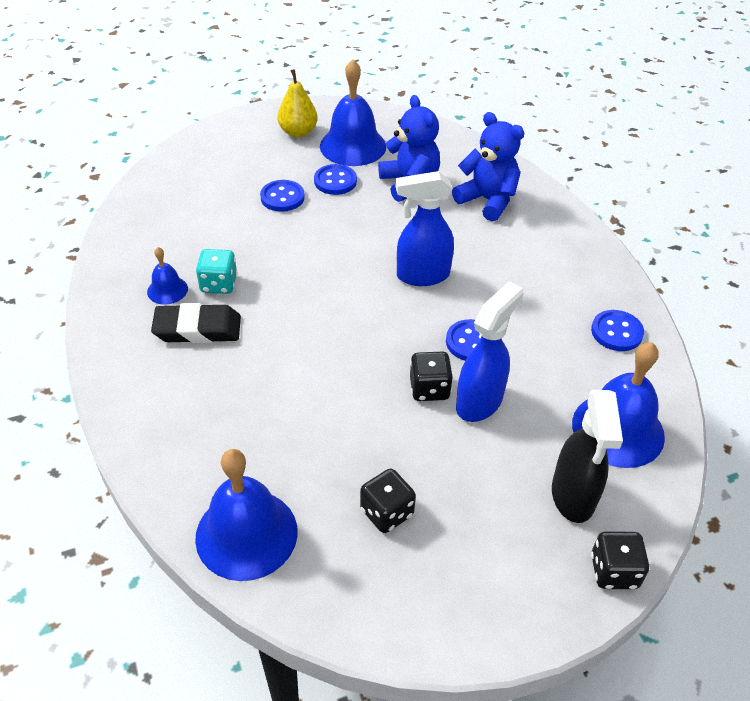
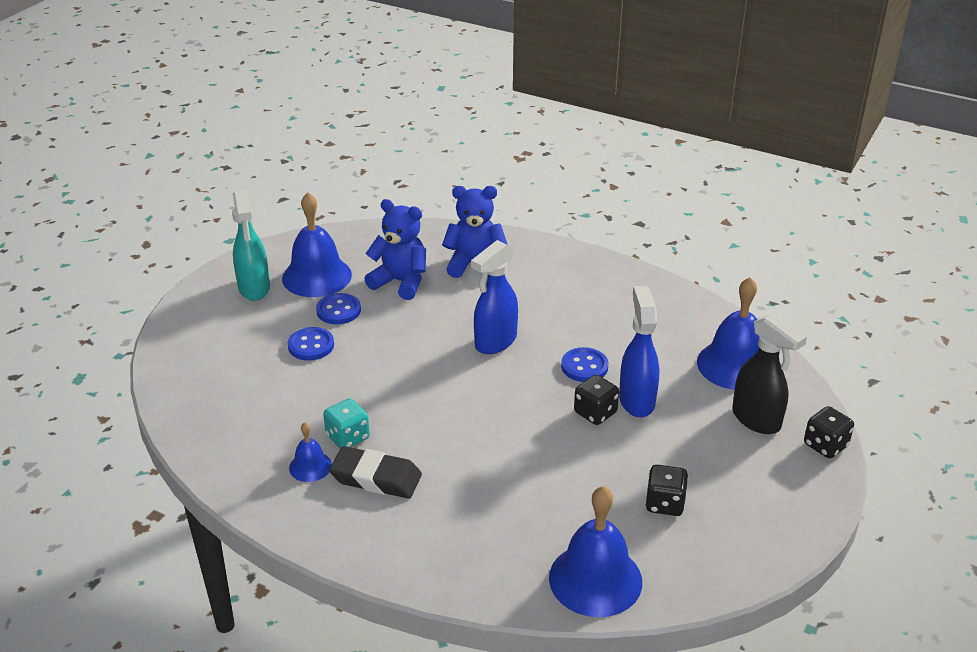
camera: 40 degrees left, 10 degrees down
black eraser [151,303,241,343] -> black eraser turned 60 degrees clockwise [329,446,422,498]
yellow pear [278,69,318,138] -> turquoise spray bottle [232,189,270,301]
blue button [591,310,644,351] -> none

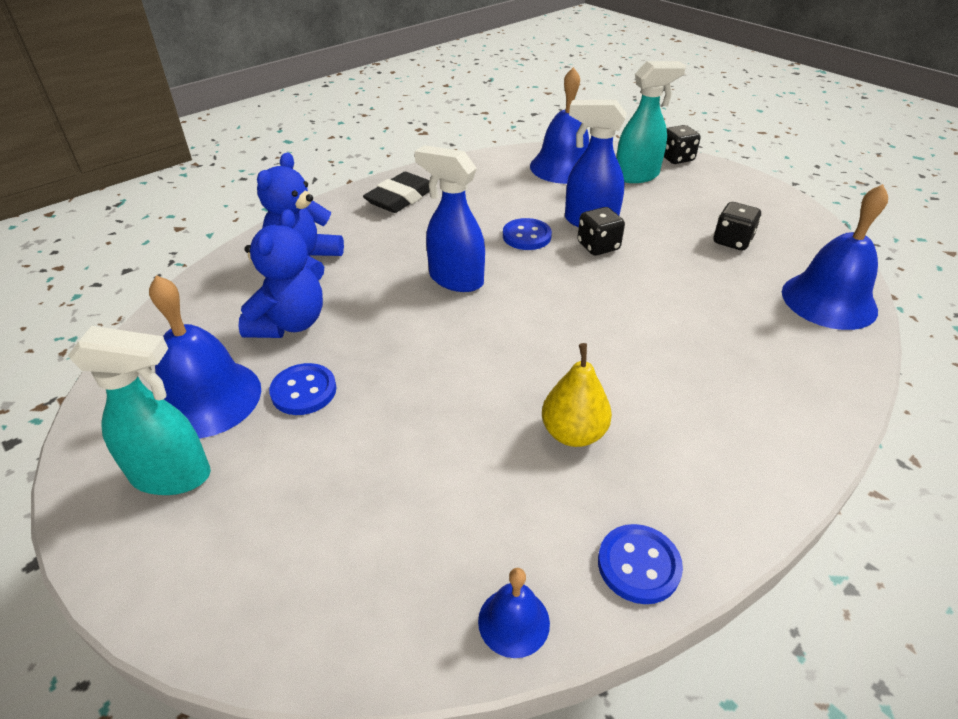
camera: 70 degrees left, 5 degrees up
blue button [287,327,334,361] -> blue button moved to [598,524,683,604]
blue bell [289,422,332,482] -> blue bell moved to [478,568,550,658]
turquoise dice [323,398,370,449] -> yellow pear [542,343,612,447]
black eraser [329,446,422,498] -> black eraser moved to [363,172,430,213]
blue teddy bear [364,199,426,300] -> blue teddy bear turned 150 degrees clockwise [239,209,323,338]
blue spray bottle [471,240,518,354] -> blue spray bottle turned 150 degrees clockwise [415,145,485,292]
black spray bottle [732,313,807,434] -> turquoise spray bottle [616,61,686,183]

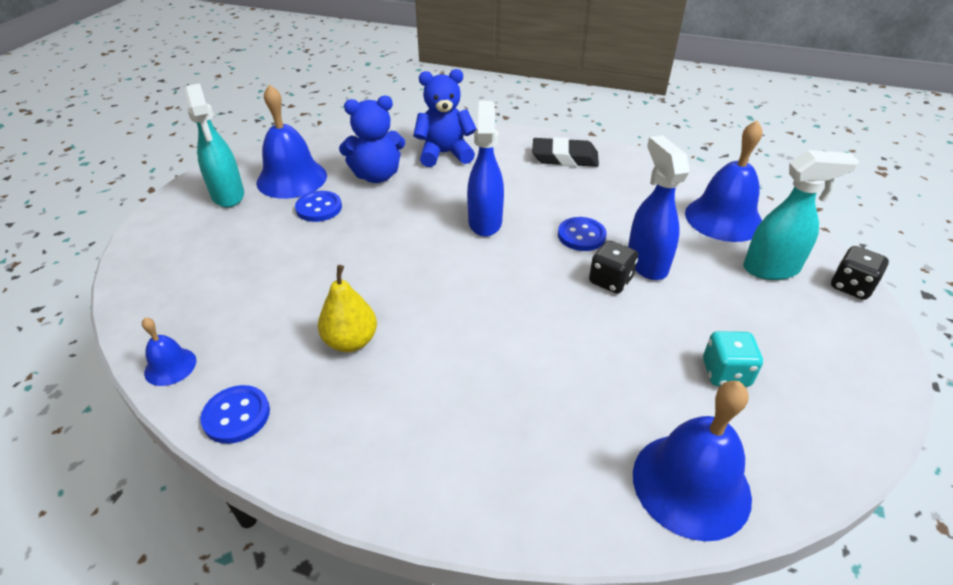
camera: 60 degrees right, 0 degrees up
turquoise spray bottle [616,61,686,183] -> turquoise spray bottle turned 45 degrees counterclockwise [743,150,859,280]
black dice [713,202,761,250] -> turquoise dice [703,331,763,387]

